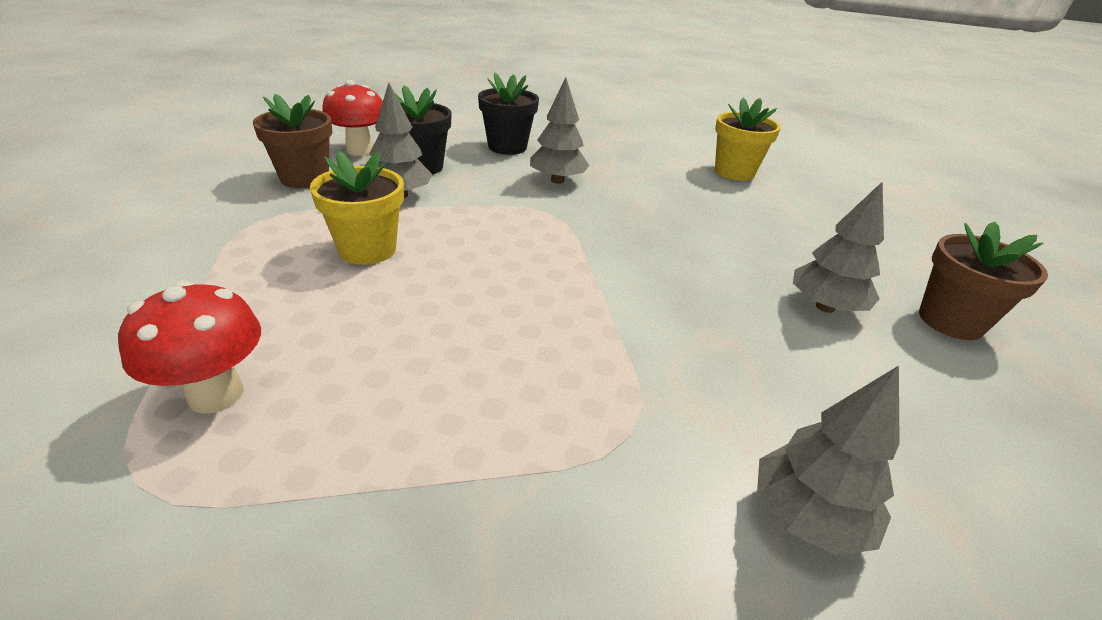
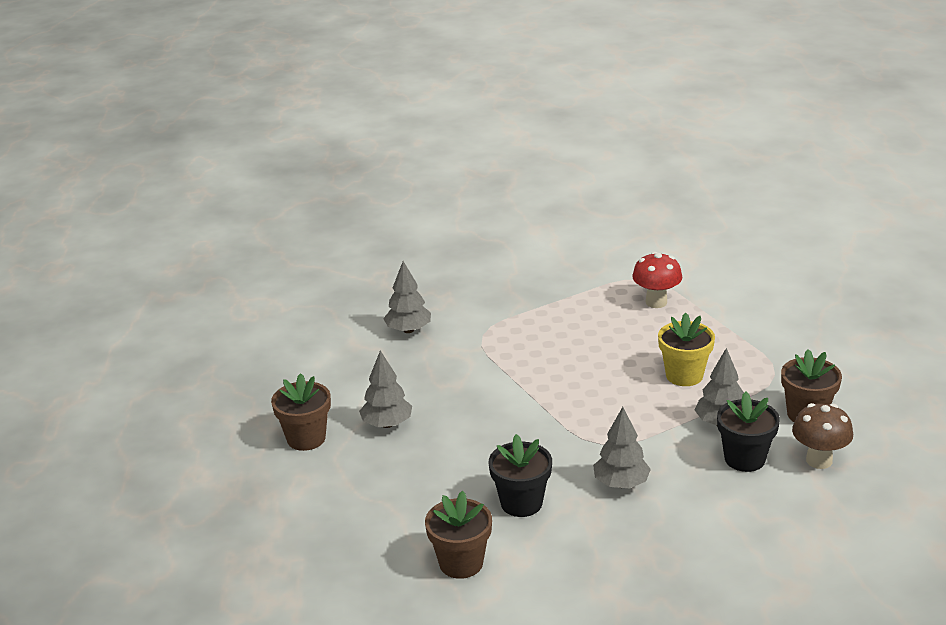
camera: 165 degrees right, 5 degrees down
red mushroom [323,80,383,156] -> brown mushroom [792,403,853,469]
black flower pot [478,73,539,155] -> black flower pot moved to [489,434,552,517]
yellow flower pot [715,98,781,181] -> brown flower pot [425,491,492,579]

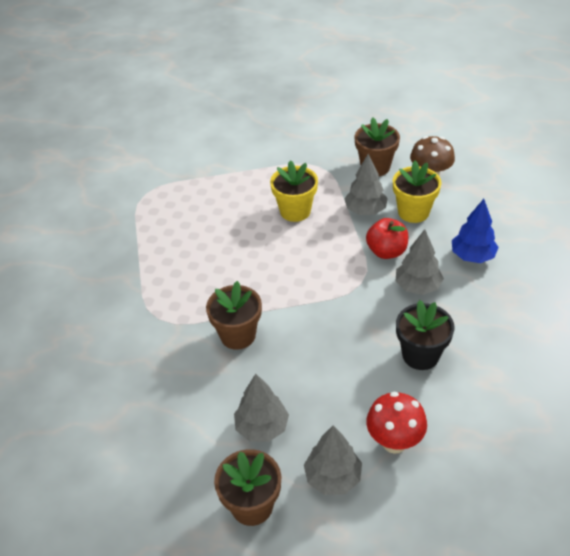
camera: 70 degrees left, 15 degrees up
grey tree [383,261,431,333] -> grey tree moved to [304,425,362,495]
brown flower pot [425,491,492,579] -> brown flower pot moved to [206,281,262,350]
red mushroom [632,252,682,308] -> red mushroom moved to [366,392,427,454]
black flower pot [717,391,780,472] -> yellow flower pot [393,161,442,223]
none -> red apple [366,218,408,259]
none -> blue tree [452,199,499,263]

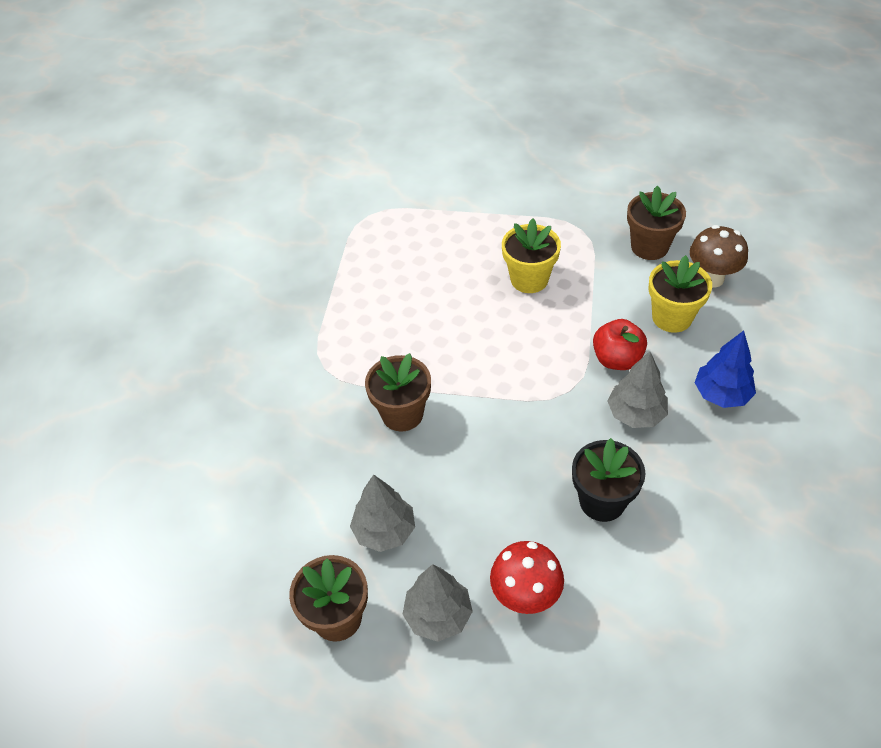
camera: 20 degrees right, 5 degrees up
grey tree [344,154,388,215] -> none

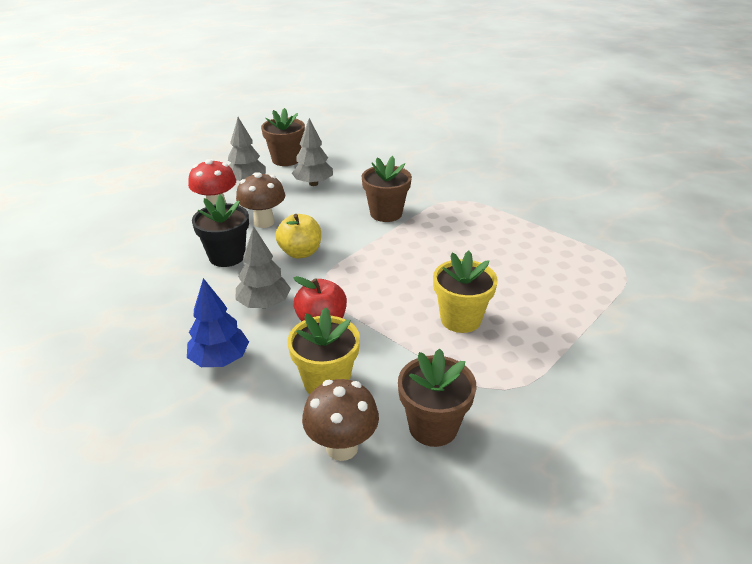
camera: 120 degrees right, 15 degrees down
none -> brown mushroom [236,172,285,228]
none -> yellow apple [276,214,321,259]

